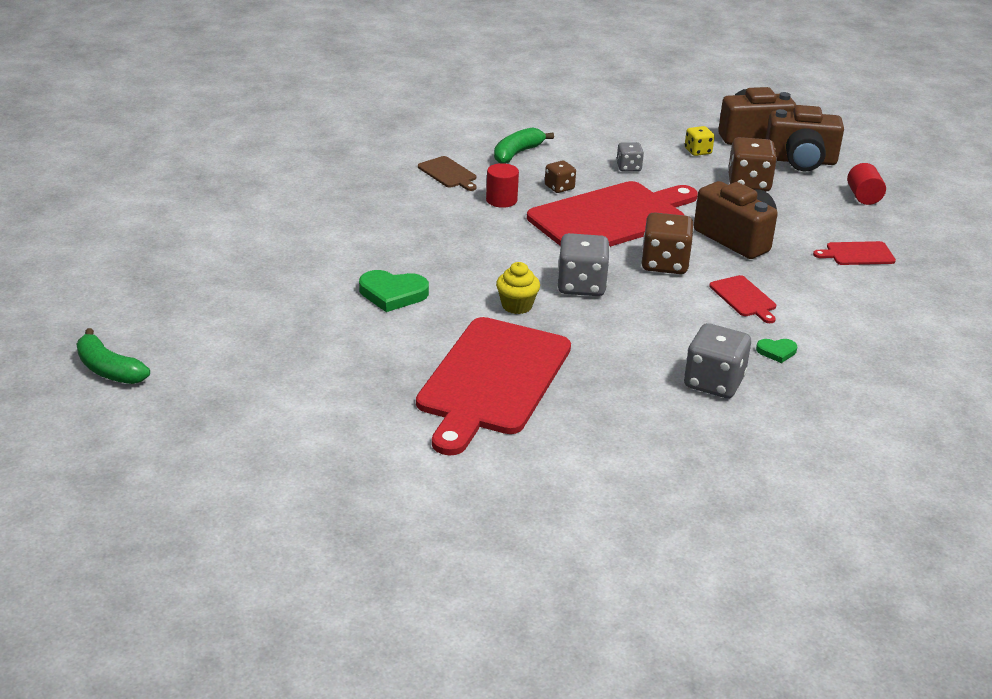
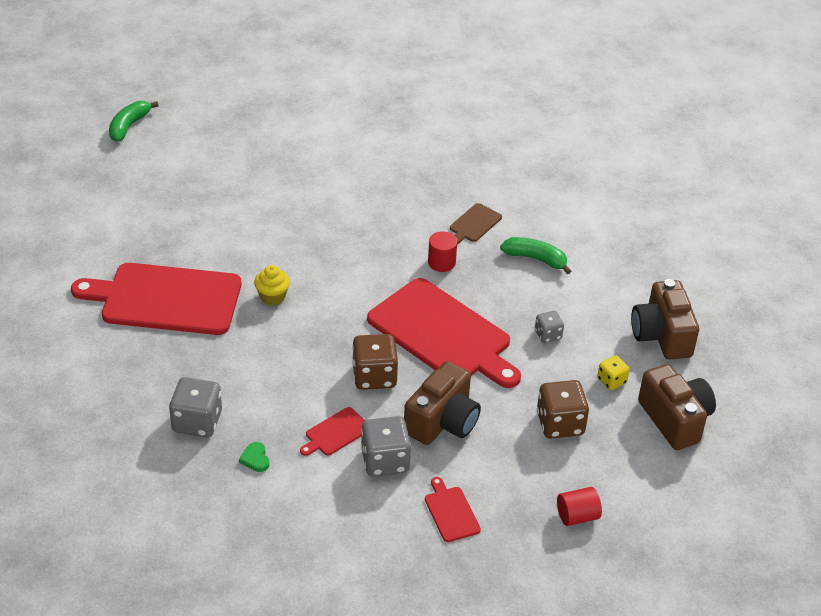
camera: 75 degrees right, 10 degrees up
green heart [359,270,429,312] -> none
brown dice [545,160,576,193] -> none
grey dice [558,233,610,296] -> grey dice moved to [361,416,411,477]
brown camera [766,105,844,171] -> brown camera moved to [631,279,699,359]

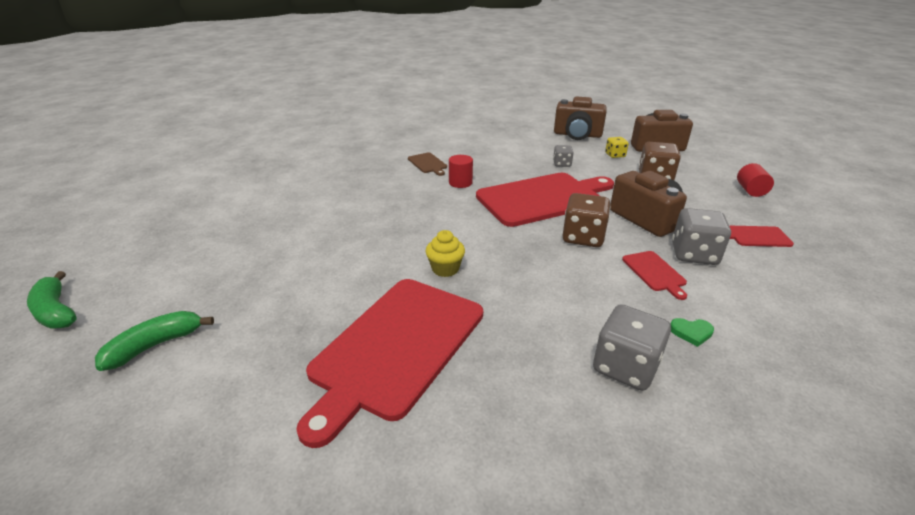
camera: 65 degrees left, 10 degrees down
green banana [500,237,571,274] -> green banana moved to [95,311,214,371]

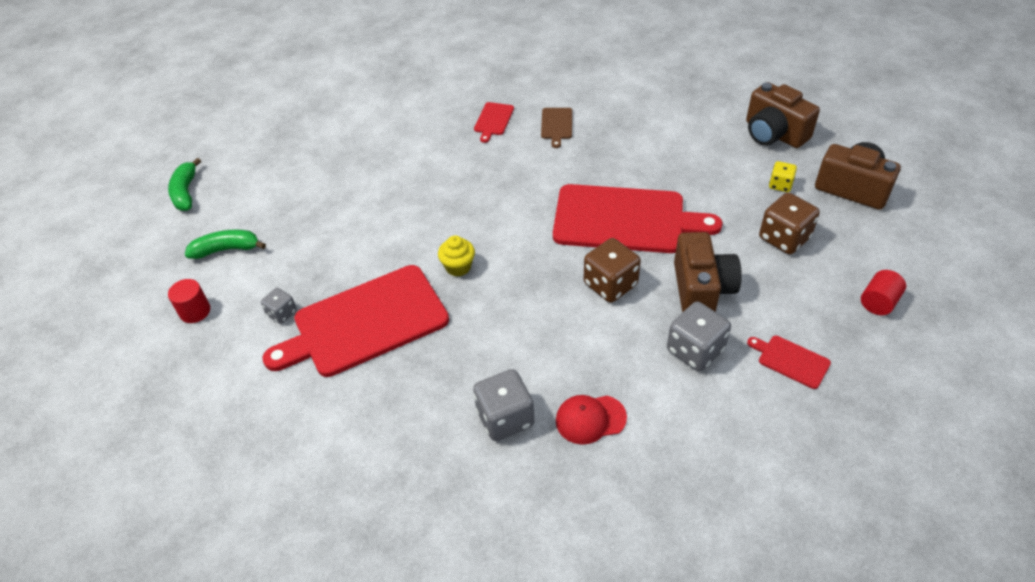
camera: 35 degrees right, 15 degrees up
red cylinder [449,155,473,188] -> red cylinder moved to [168,279,210,323]
grey dice [553,145,574,167] -> grey dice moved to [261,288,297,324]
red cutting board [622,251,687,300] -> red cutting board moved to [474,102,514,143]
green heart [671,318,714,347] -> red cap [556,395,627,445]

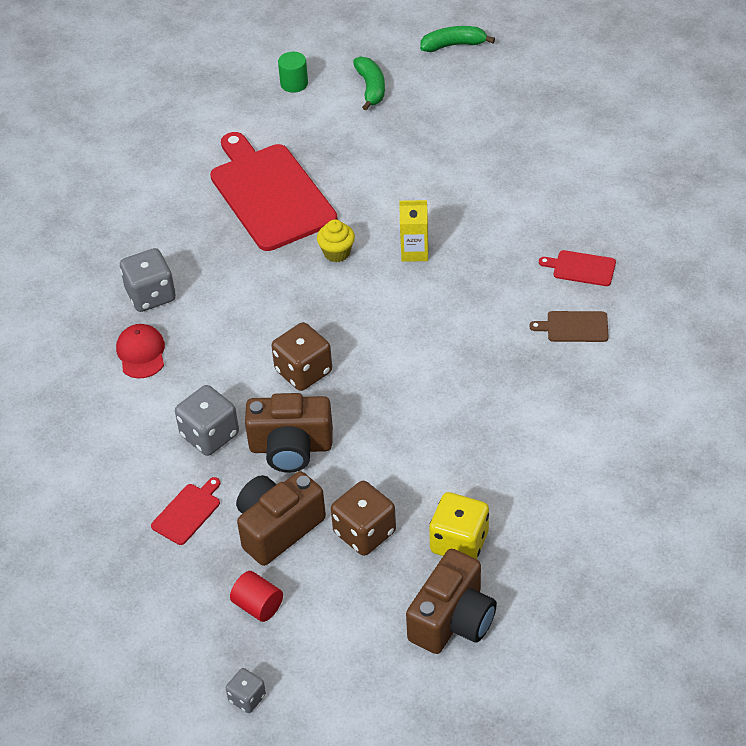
camera: 90 degrees right, 0 degrees up
red cylinder [168,279,210,323] -> green cylinder [278,52,308,93]
grey dice [261,288,297,324] -> grey dice moved to [226,668,266,713]
red cutting board [553,184,723,253] -> none
brown camera [746,82,820,148] -> brown camera moved to [236,471,326,566]
yellow dice [769,161,797,192] -> yellow dice [429,492,489,559], size x1.77
none -> yellow carton [399,200,428,262]

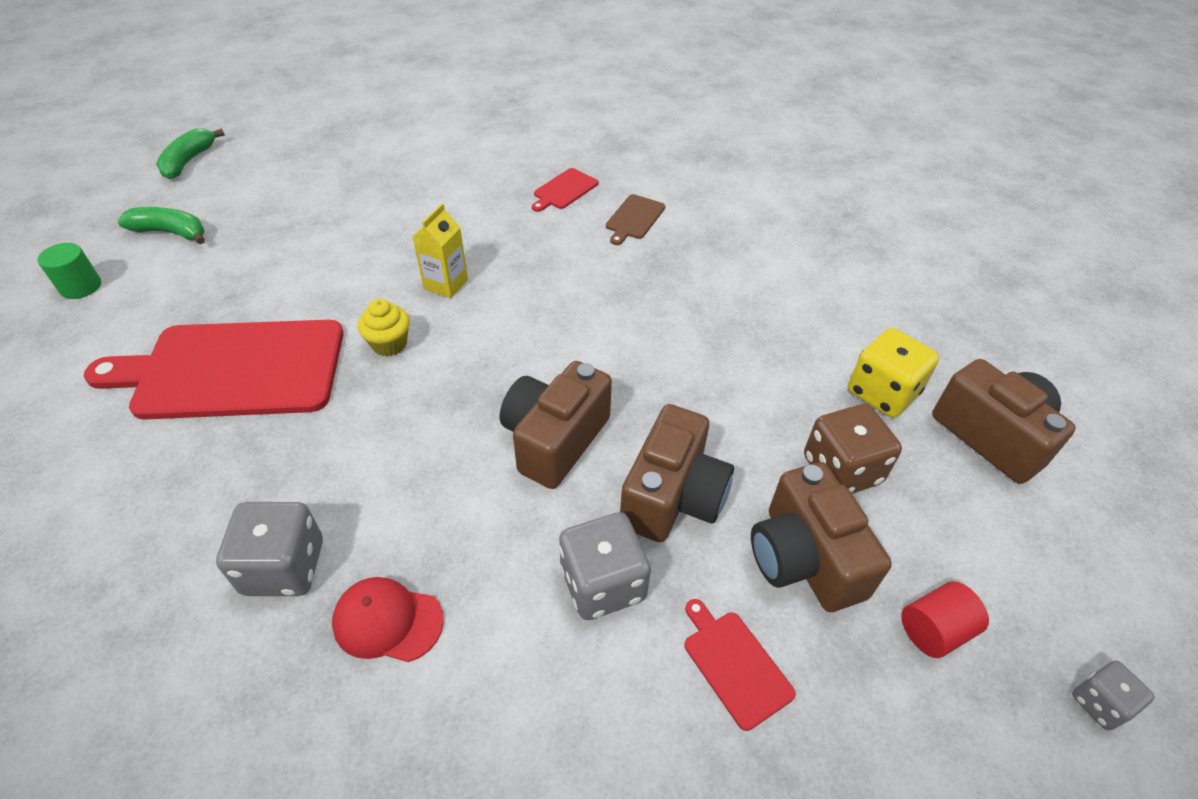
camera: 70 degrees left, 0 degrees up
brown dice [271,322,332,391] -> brown camera [500,361,612,489]

